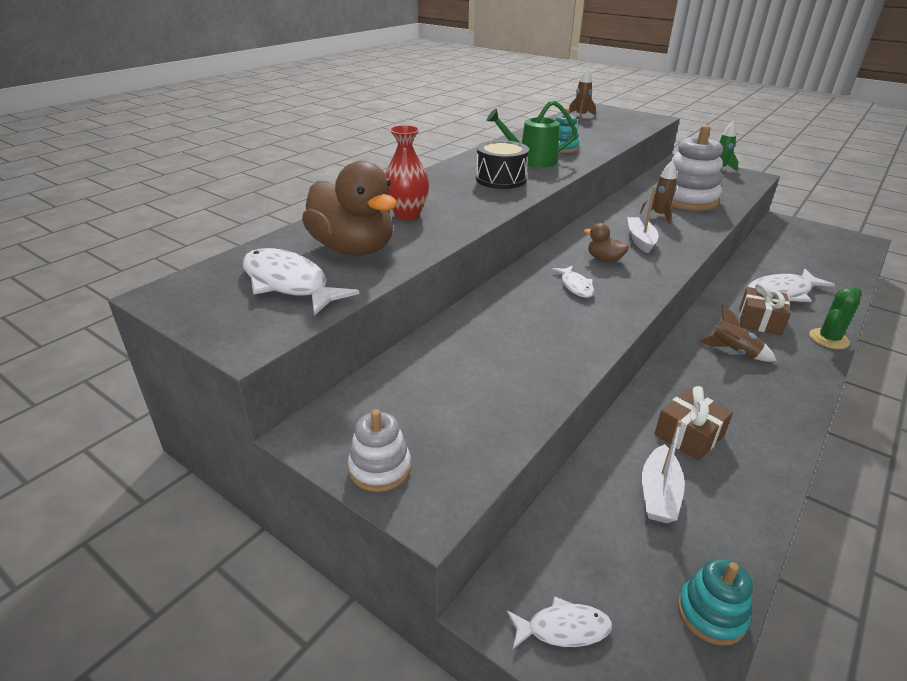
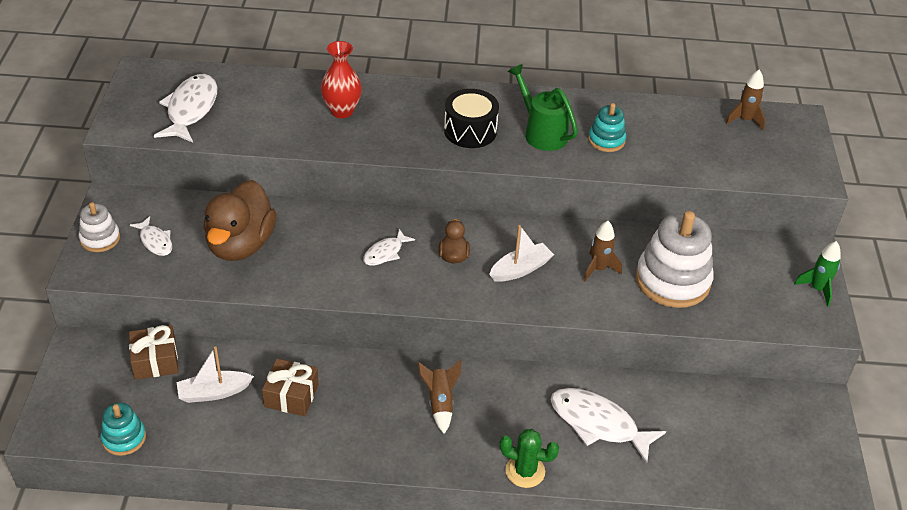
camera: 55 degrees right, 10 degrees up
brown duck [302,161,397,256] -> brown duck moved to [203,180,277,261]
white fish [507,596,612,649] -> white fish moved to [130,216,172,256]
brown gift [739,282,791,335] -> brown gift moved to [129,325,178,380]

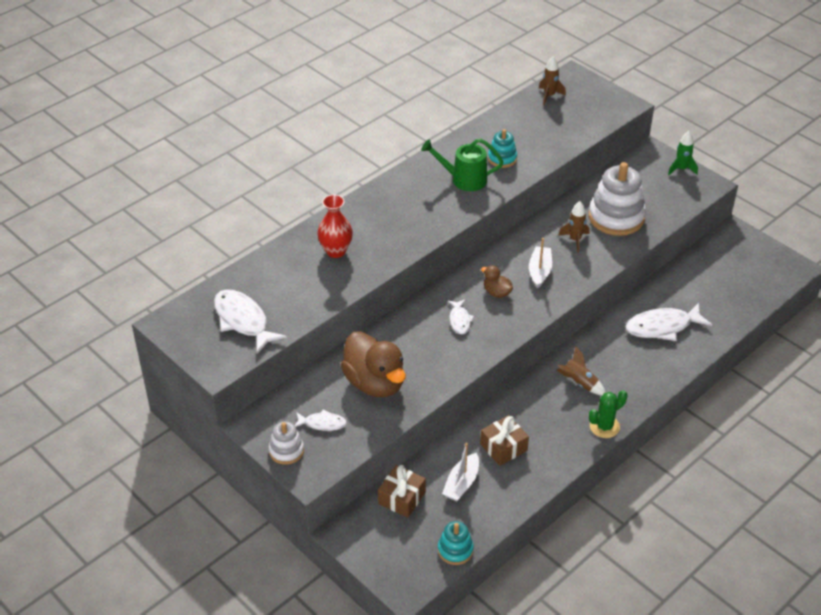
camera: 45 degrees left, 0 degrees up
black drum [444,89,499,148] -> none
green cactus [499,429,559,488] -> green cactus moved to [589,390,628,438]

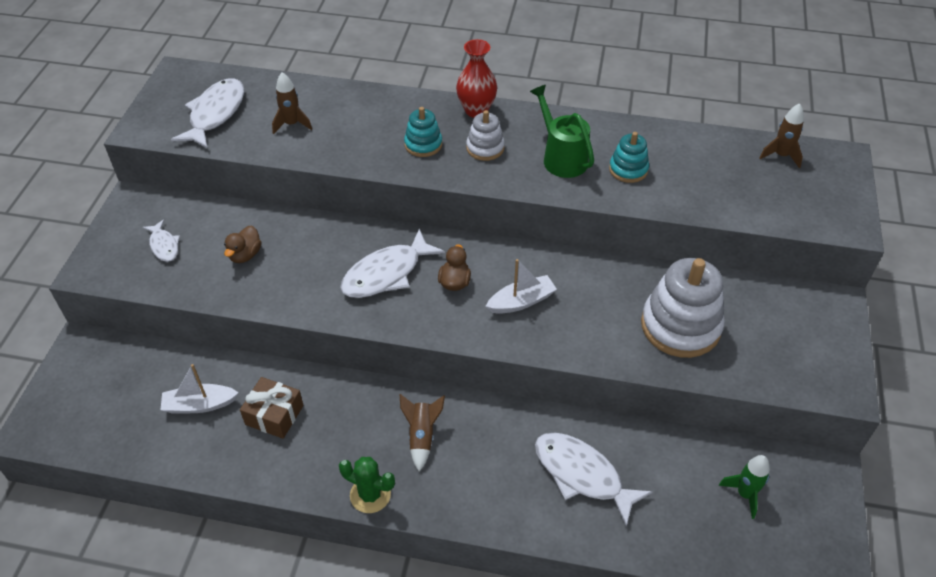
camera: 55 degrees right, 5 degrees up
white stacking toy [269,421,304,465] -> white stacking toy moved to [466,110,505,161]
red vase [317,195,353,258] -> red vase moved to [456,39,497,118]
brown duck [341,331,406,397] -> brown duck [224,226,262,263], size x0.46
brown gift [378,465,426,518] -> none
turquoise stacking toy [438,521,474,565] -> turquoise stacking toy moved to [404,107,442,157]
white fish [448,299,474,334] -> white fish [340,229,445,298], size x1.83
brown rocket [558,201,589,252] -> brown rocket moved to [272,72,312,134]
green rocket [668,131,698,175] -> green rocket moved to [719,455,770,519]

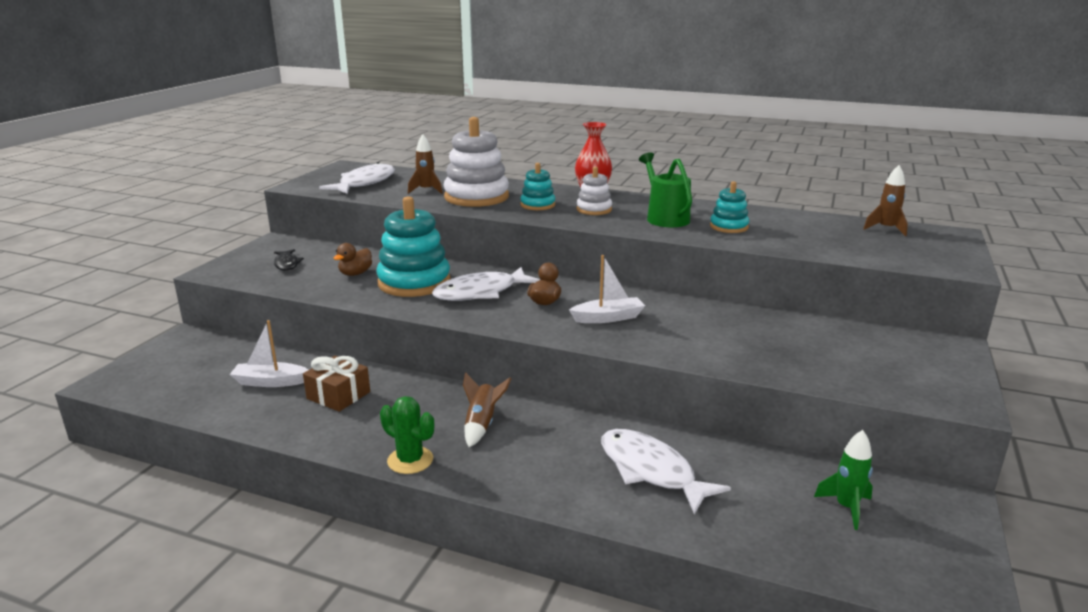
camera: 10 degrees right, 25 degrees down
white fish [142,219,180,262] -> black fish [274,249,304,271]
white stacking toy [641,258,725,358] -> white stacking toy moved to [444,117,509,207]
none -> turquoise stacking toy [376,196,451,297]

